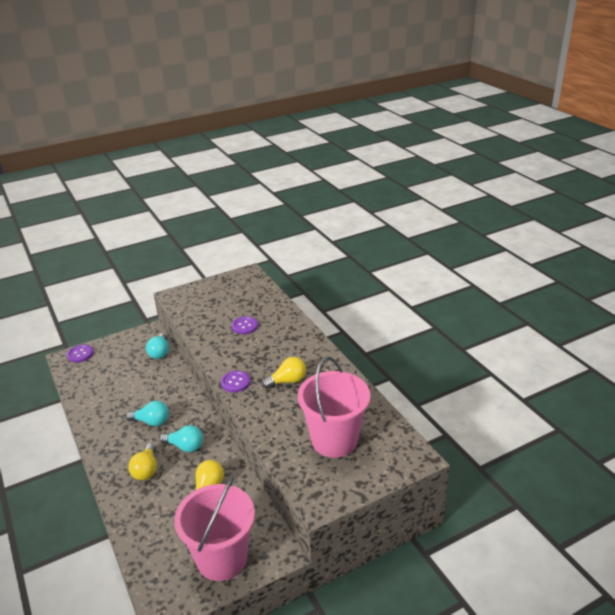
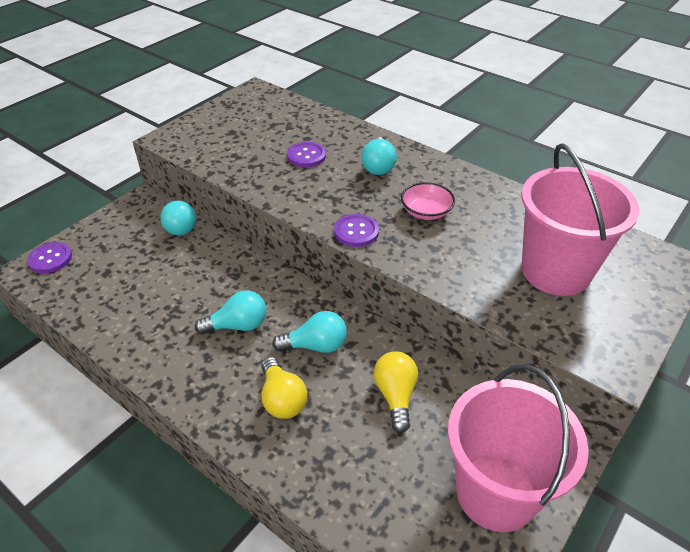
camera: 25 degrees left, 10 degrees up
yellow light bulb [262,357,306,389] -> pink bowl [401,182,455,220]
none -> turquoise light bulb [361,137,397,175]

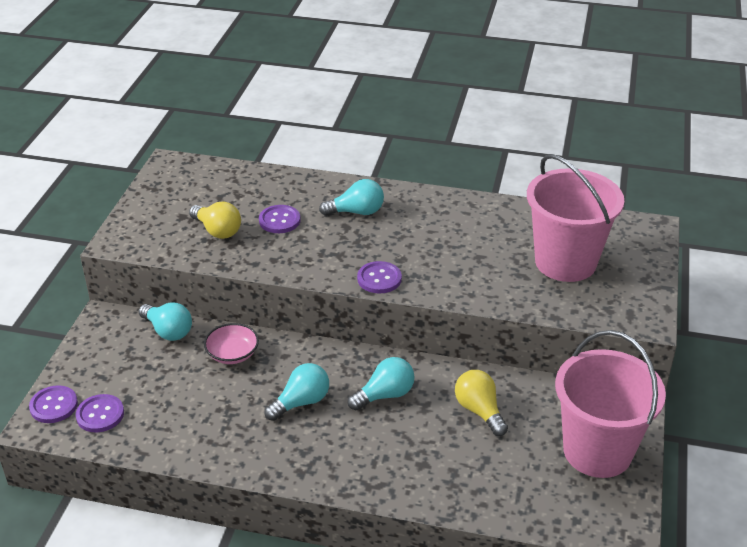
camera: 25 degrees left, 5 degrees down
yellow light bulb [261,357,307,419] -> yellow light bulb moved to [189,202,241,239]
turquoise light bulb [361,137,397,175] -> turquoise light bulb turned 75 degrees counterclockwise [319,179,384,216]
pink bowl [401,182,455,220] -> pink bowl moved to [204,323,259,364]
none -> purple button [76,394,124,432]

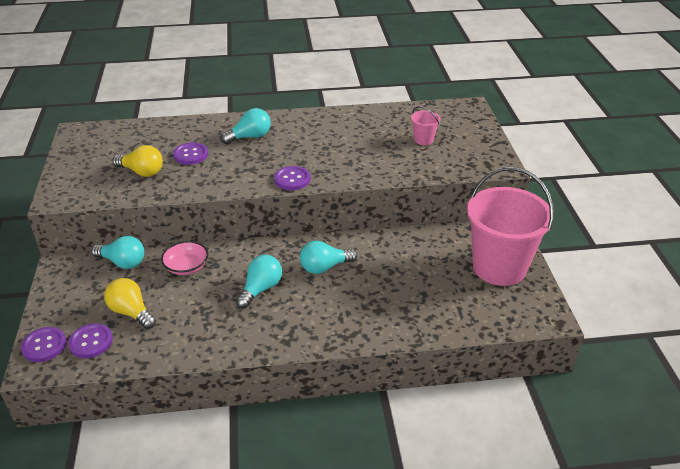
camera: 20 degrees left, 0 degrees up
turquoise light bulb [348,357,415,410] -> turquoise light bulb turned 150 degrees counterclockwise [300,241,357,274]
yellow light bulb [455,370,508,436] -> yellow light bulb moved to [104,278,156,329]
pink bucket [527,154,624,282] -> pink bucket [411,106,441,145], size x0.41

